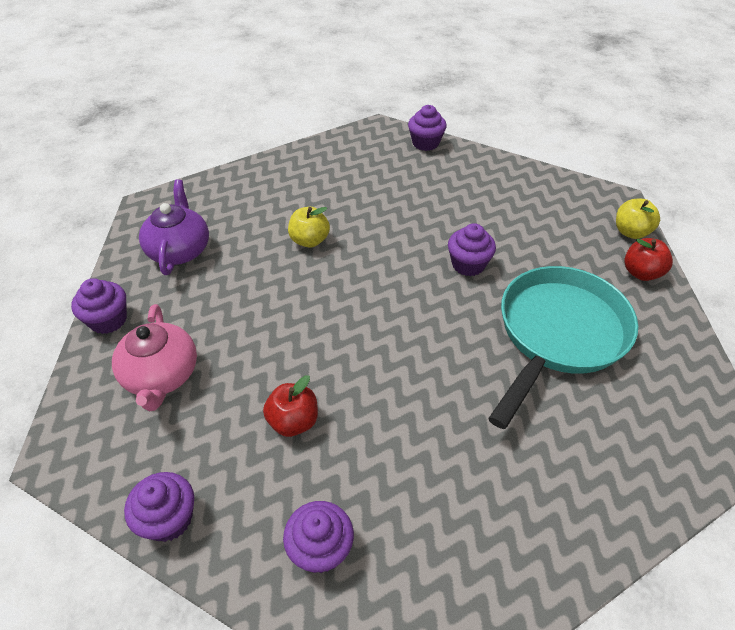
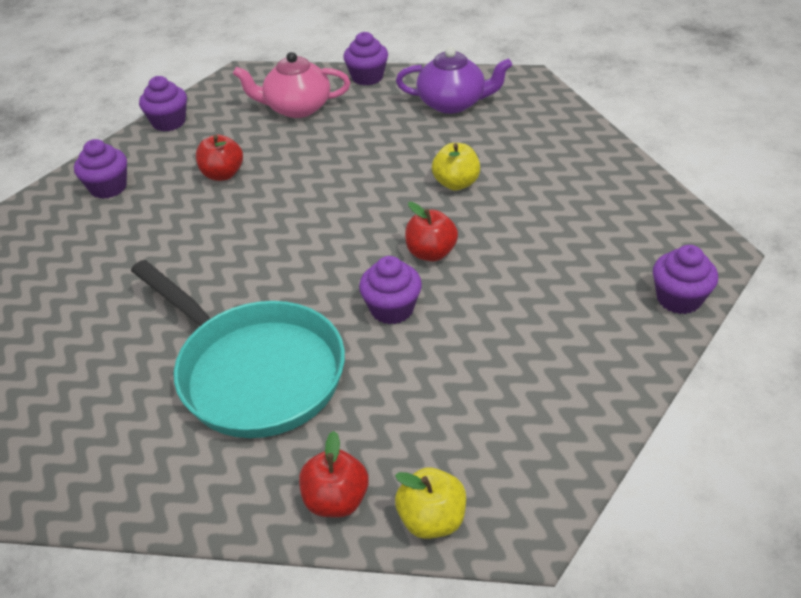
camera: 100 degrees right, 5 degrees down
none -> red apple [405,202,458,261]

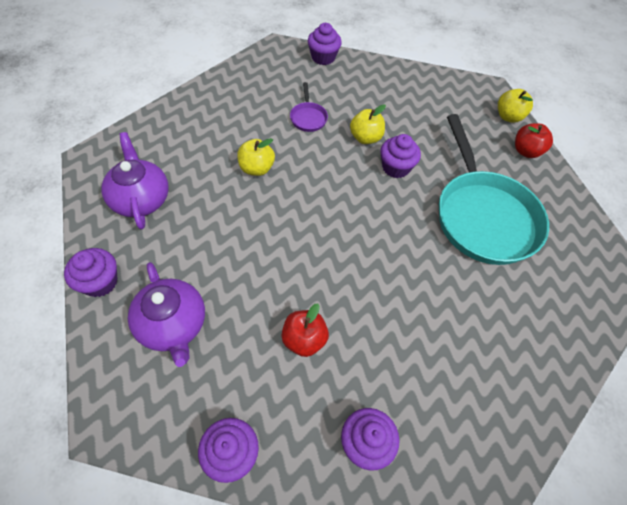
camera: 120 degrees left, 15 degrees up
turquoise pan [131,260,345,438] -> turquoise pan turned 150 degrees clockwise [439,114,549,265]
pink teapot [233,52,350,118] -> purple teapot [128,262,205,367]
red apple [405,202,458,261] -> none
none -> purple pan [290,82,328,132]
none -> yellow apple [350,104,386,144]

